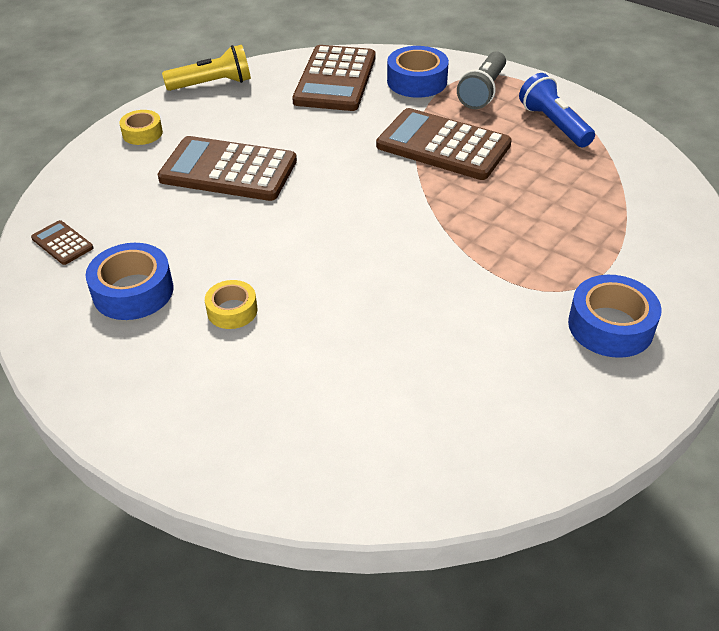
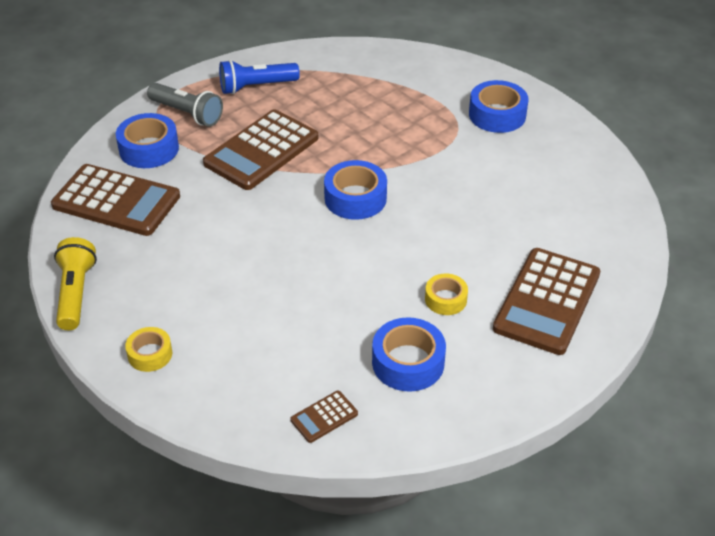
camera: 80 degrees left, 0 degrees up
brown calculator [157,136,297,201] -> brown calculator moved to [493,248,600,355]
none -> blue tape [324,160,387,220]

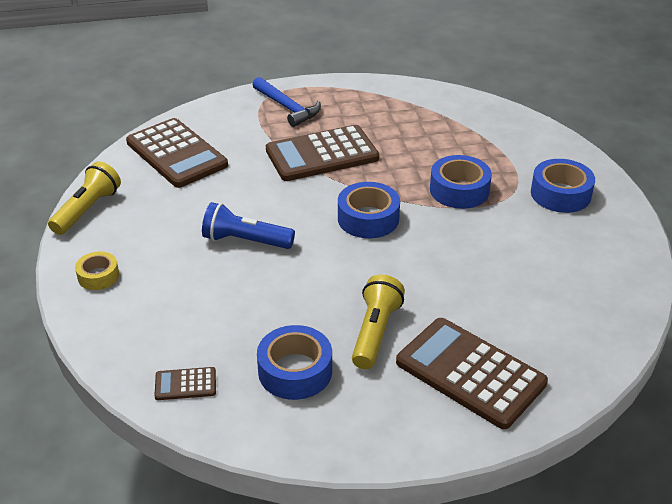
camera: 30 degrees right, 5 degrees down
blue tape [116,113,179,168] -> blue tape moved to [430,155,492,209]
grey flashlight [147,83,223,127] -> blue hammer [253,77,321,127]
blue flashlight [219,60,300,94] -> blue flashlight moved to [202,202,295,249]
yellow tape [425,273,468,315] -> yellow flashlight [352,274,405,369]
brown calculator [493,248,600,355] -> brown calculator turned 75 degrees clockwise [396,318,548,429]

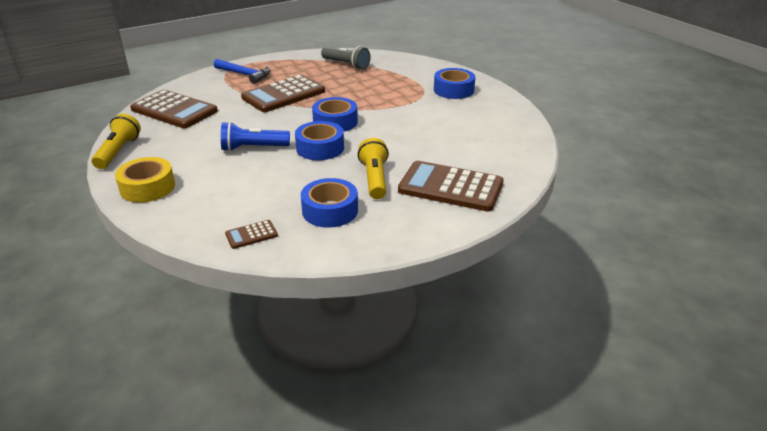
camera: 20 degrees left, 5 degrees down
yellow tape [75,251,119,290] -> yellow tape [115,157,175,203], size x1.63
blue tape [430,155,492,209] -> blue tape moved to [295,121,344,160]
none -> grey flashlight [321,46,370,70]

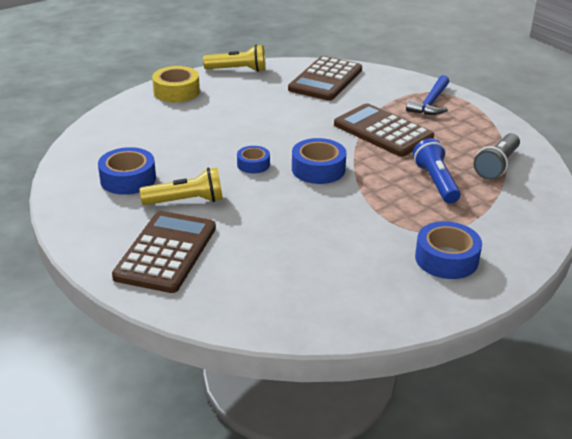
camera: 85 degrees right, 0 degrees up
blue flashlight [221,122,290,151] -> blue flashlight moved to [413,138,461,204]
brown calculator [225,220,278,249] -> none
blue tape [295,121,344,160] -> blue tape [237,146,270,173], size x0.61

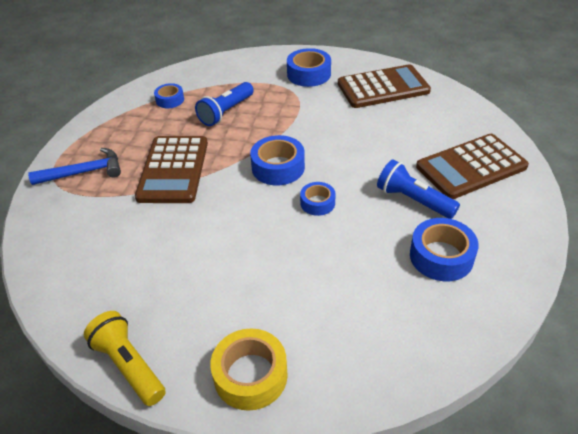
camera: 130 degrees left, 10 degrees up
yellow flashlight [139,168,223,205] -> blue flashlight [377,160,460,219]
brown calculator [288,56,362,101] -> brown calculator moved to [338,64,431,108]
grey flashlight [474,133,520,180] -> blue tape [154,83,184,108]

